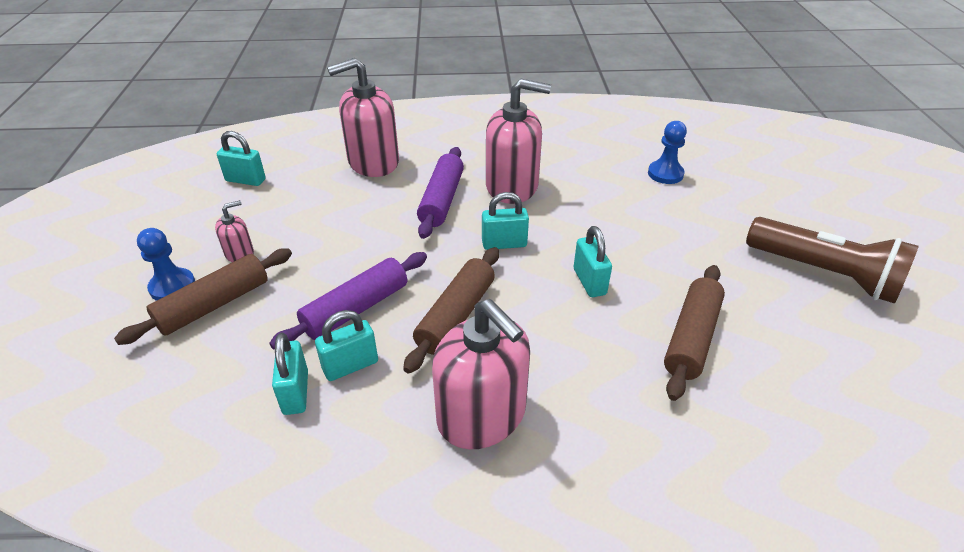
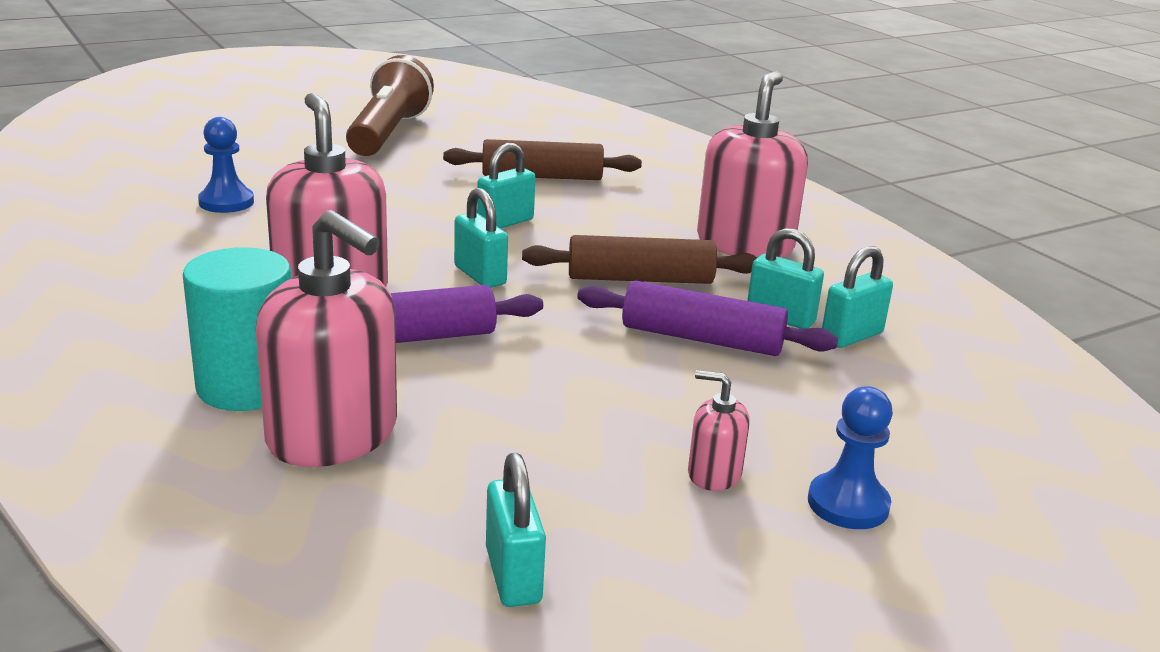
camera: 120 degrees left, 15 degrees down
brown rolling pin [114,248,292,345] -> none
none -> turquoise cylinder [183,247,291,411]

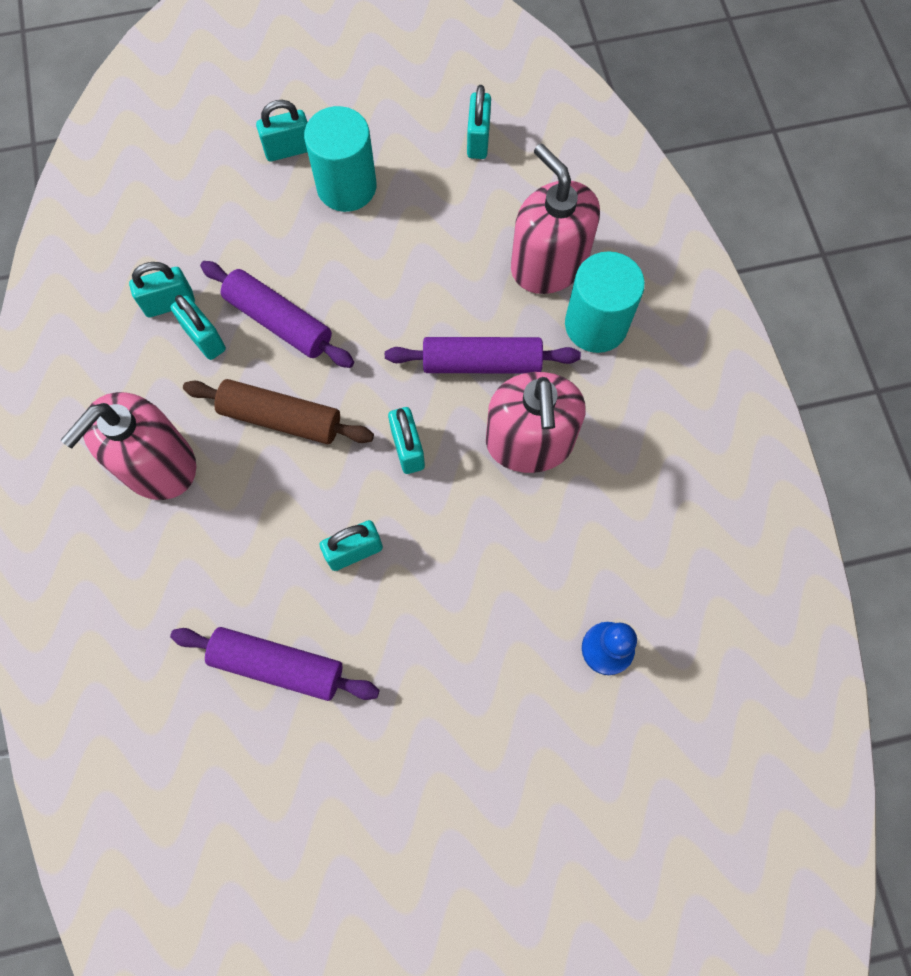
camera: 160 degrees left, 45 degrees up
brown flashlight [346,55,434,156] -> none
brown rolling pin [443,139,642,180] -> purple rolling pin [170,627,380,701]
pink soap dispenser [688,370,749,491] -> turquoise cylinder [304,106,376,212]
blue pawn [808,386,893,529] -> turquoise padlock [256,100,308,162]

